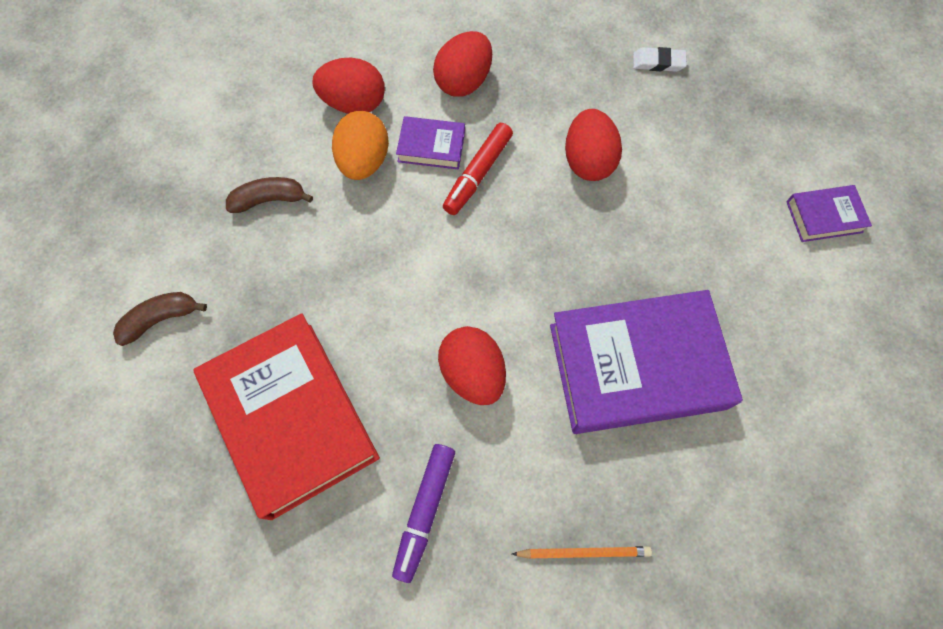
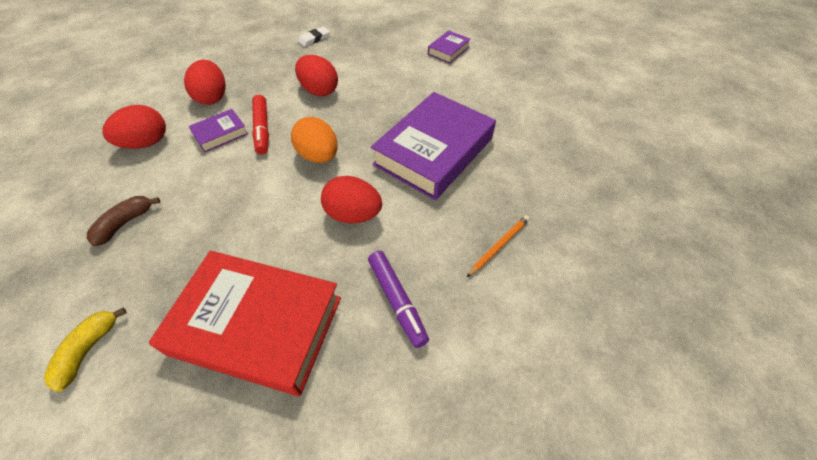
camera: 45 degrees left, 15 degrees down
brown banana [113,292,207,346] -> yellow banana [44,308,127,392]
orange egg [332,111,389,180] -> orange egg moved to [291,117,338,163]

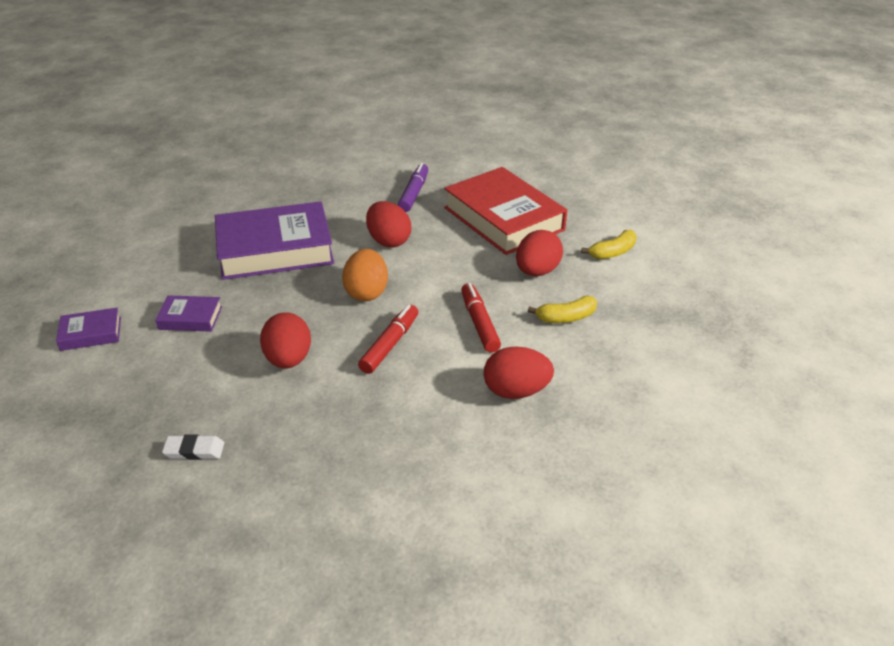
camera: 140 degrees left, 15 degrees down
brown banana [87,196,160,247] -> yellow banana [528,296,597,323]
red egg [184,60,226,105] -> red egg moved to [516,230,563,276]
purple book [189,109,248,152] -> purple book moved to [155,295,222,332]
orange pencil [467,215,530,277] -> none
none -> red marker [461,283,501,353]

